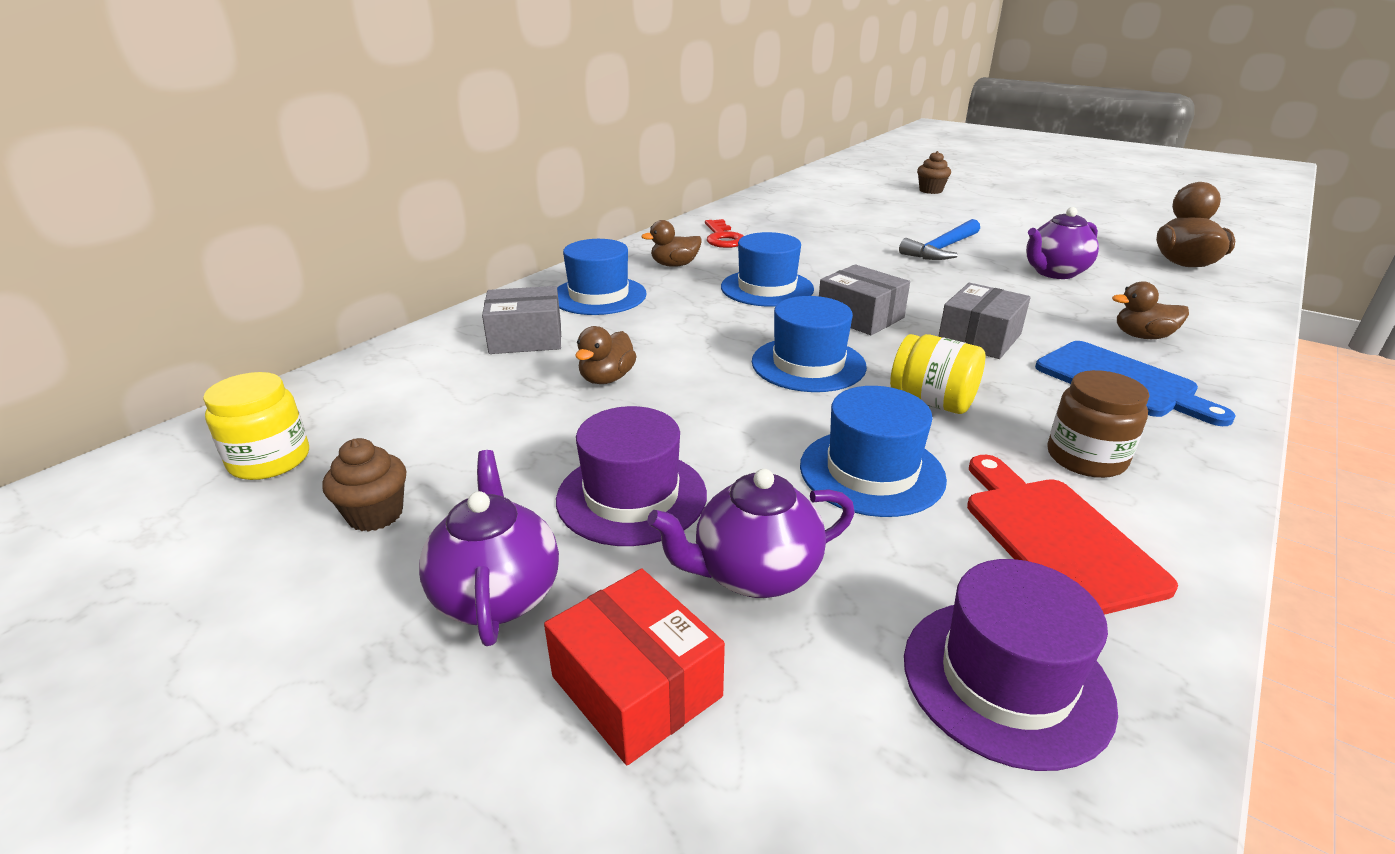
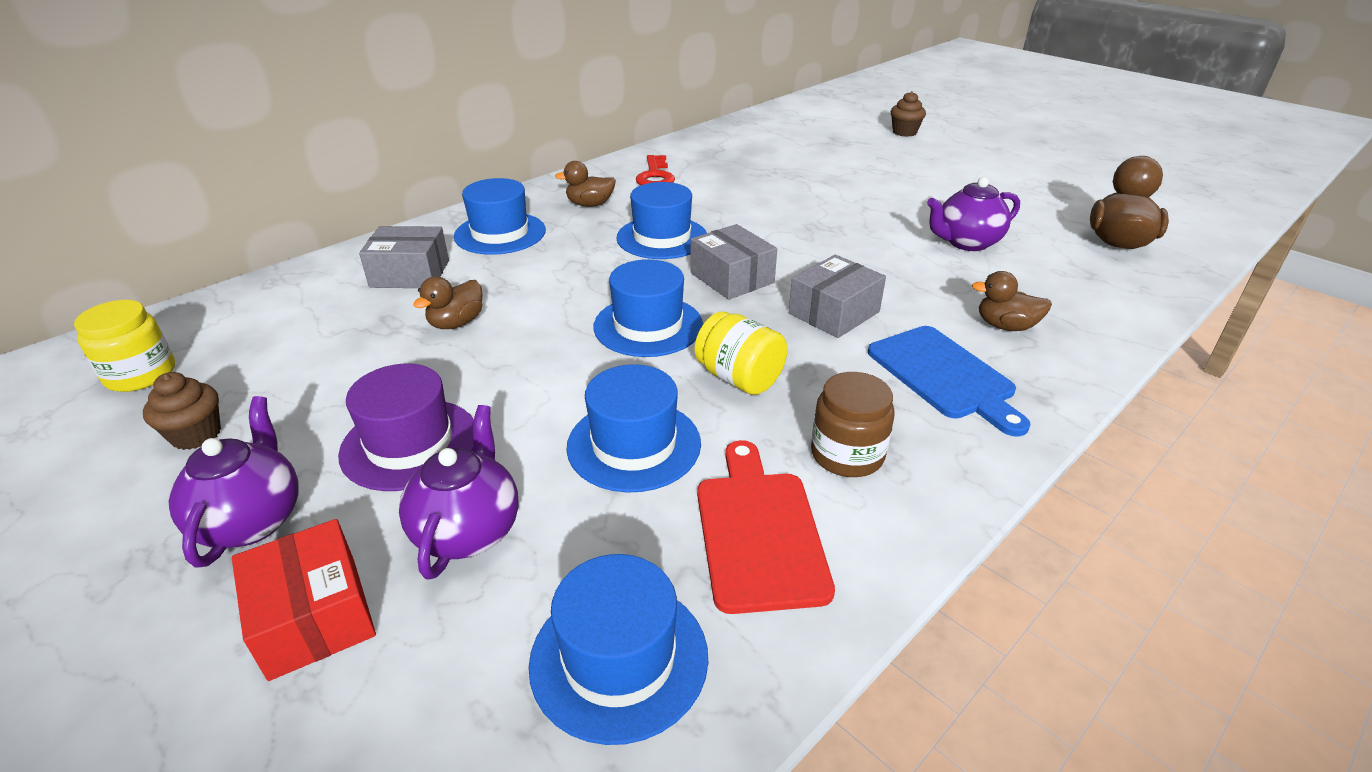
camera: 10 degrees right, 5 degrees up
purple teapot [647,469,855,598] -> purple teapot turned 105 degrees clockwise [399,405,519,579]
blue hammer [899,219,980,260] -> none
purple hat [904,559,1118,771] -> blue hat [529,554,708,745]

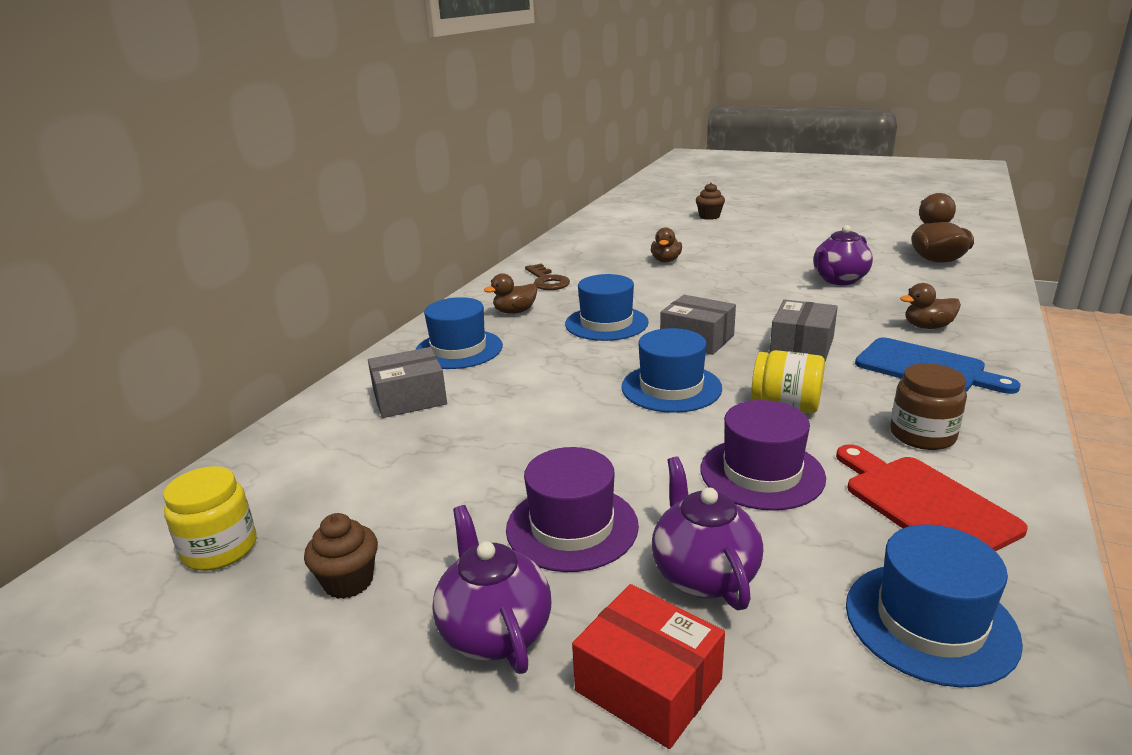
camera: 20 degrees left, 10 degrees down
brown duck [413,276,483,329] -> brown duck moved to [651,227,682,263]
blue hat [566,364,701,493] -> purple hat [701,400,826,510]
red key [636,155,675,185] -> brown key [525,264,570,290]

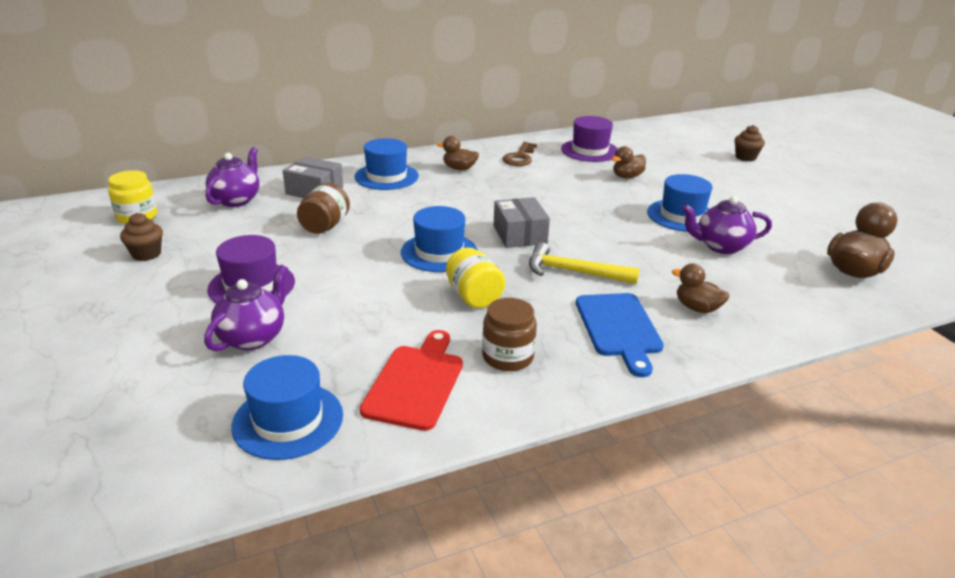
camera: 40 degrees right, 5 degrees up
purple teapot [432,505,551,674] -> purple teapot moved to [205,147,259,207]
blue hat [565,274,649,341] -> blue hat moved to [647,174,713,232]
red box [572,584,725,749] -> none
purple hat [701,400,826,510] -> purple hat moved to [561,116,618,162]
grey box [770,300,838,361] -> yellow hammer [529,242,640,284]
none -> brown jar [297,183,350,234]

